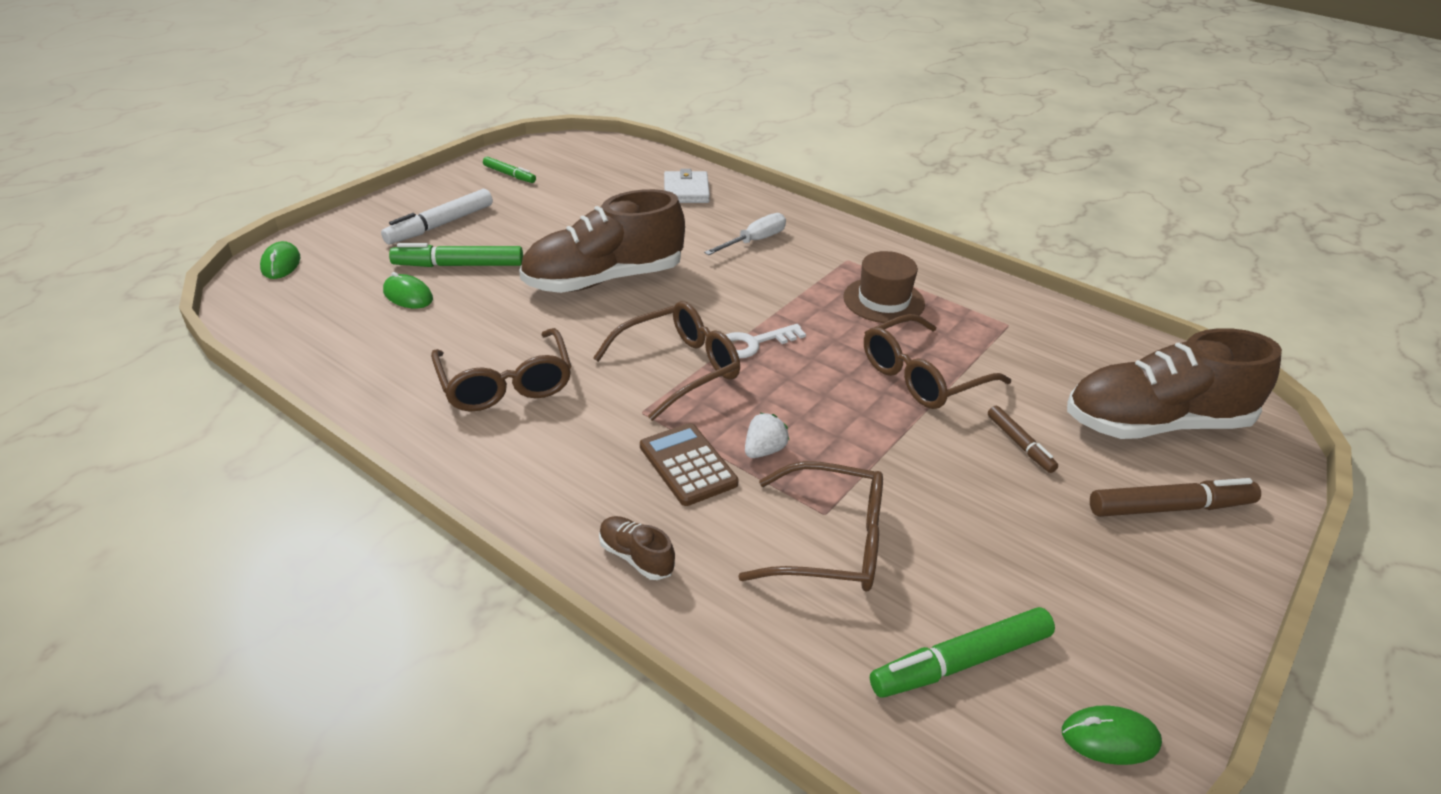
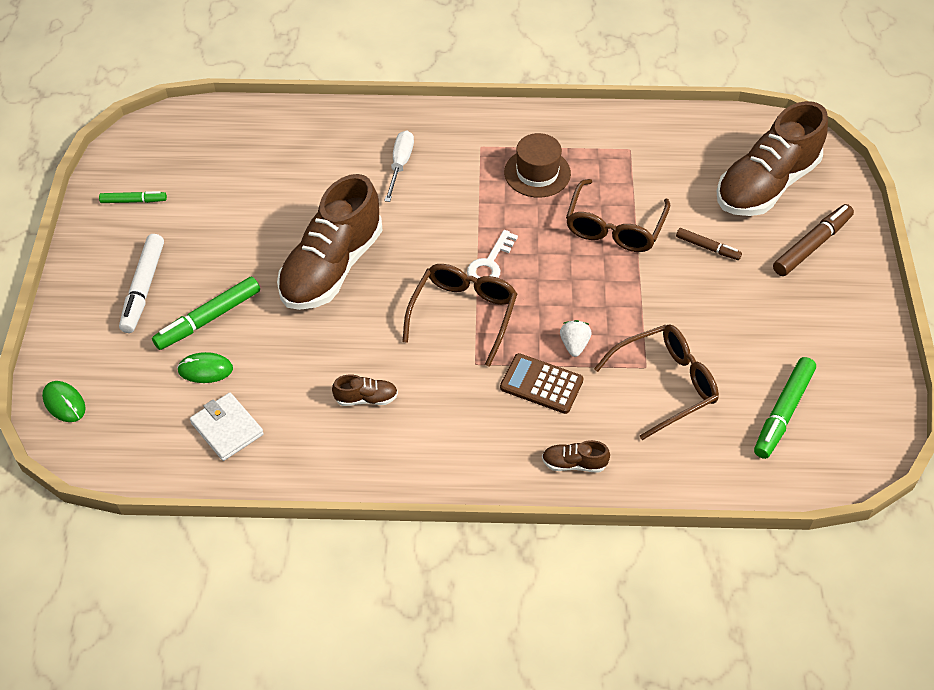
camera: 35 degrees left, 15 degrees up
brown glasses [431,328,572,412] -> brown shoe [332,375,398,406]
white wallet [664,169,710,203] -> white wallet moved to [190,393,264,461]
green mouse [1062,705,1162,765] -> none

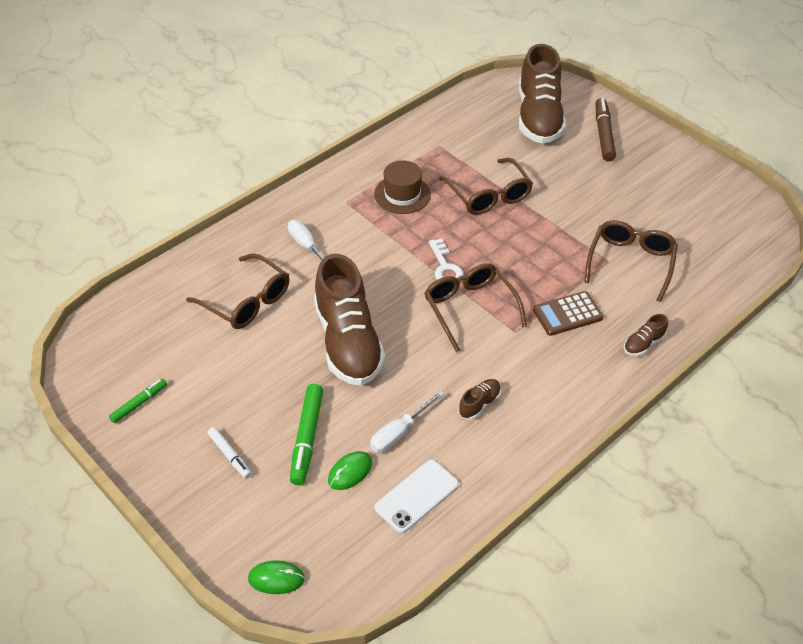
camera: 45 degrees left, 5 degrees down
white marker [119,234,164,333] -> white marker [208,427,252,479], size x0.59
white wallet [190,393,264,461] -> white phone [375,460,459,533]
white strawberry [560,320,591,357] -> none
brown marker [676,228,742,260] -> none
green marker [754,357,816,459] -> none
none -> brown glasses [186,253,290,329]
none -> white screwdriver [370,391,444,453]

